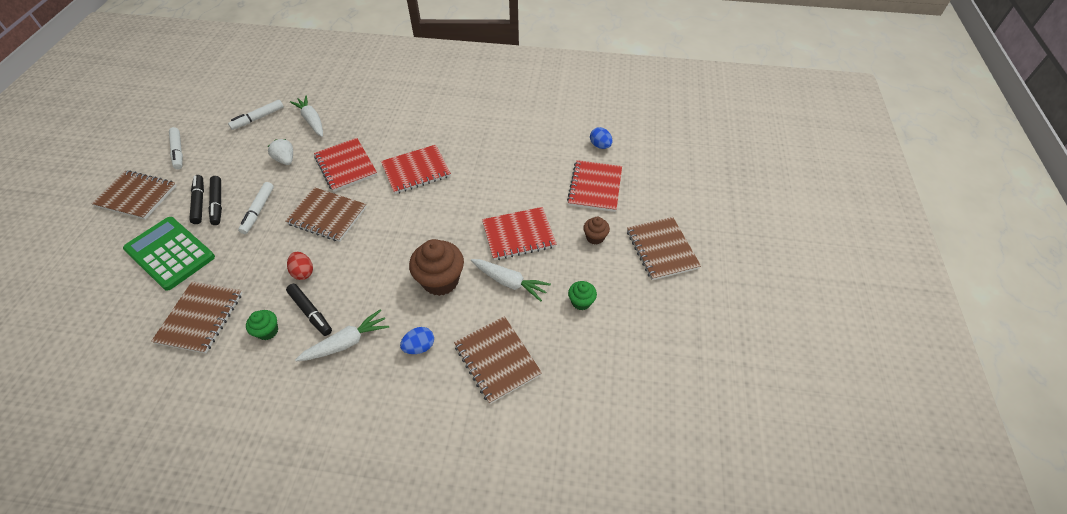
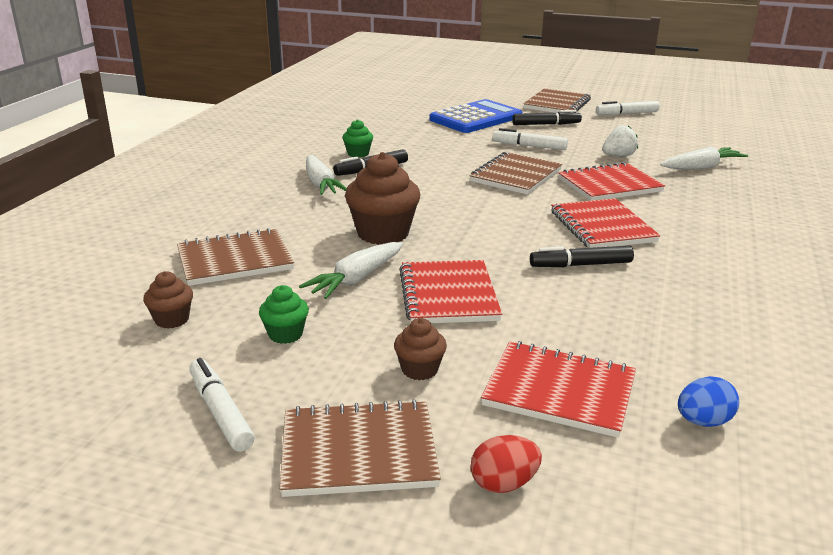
camera: 100 degrees right, 25 degrees down
green calculator [123,217,215,291] -> blue calculator [430,99,522,133]
brown notebook [151,281,243,354] -> none
black marker [209,176,222,225] -> black marker moved to [530,246,634,267]
white marker [228,100,284,130] -> white marker moved to [189,358,254,452]
red egg [287,252,313,280] -> red egg moved to [471,435,542,493]
blue egg [400,327,434,354] -> none
none -> brown cupcake [143,271,193,329]

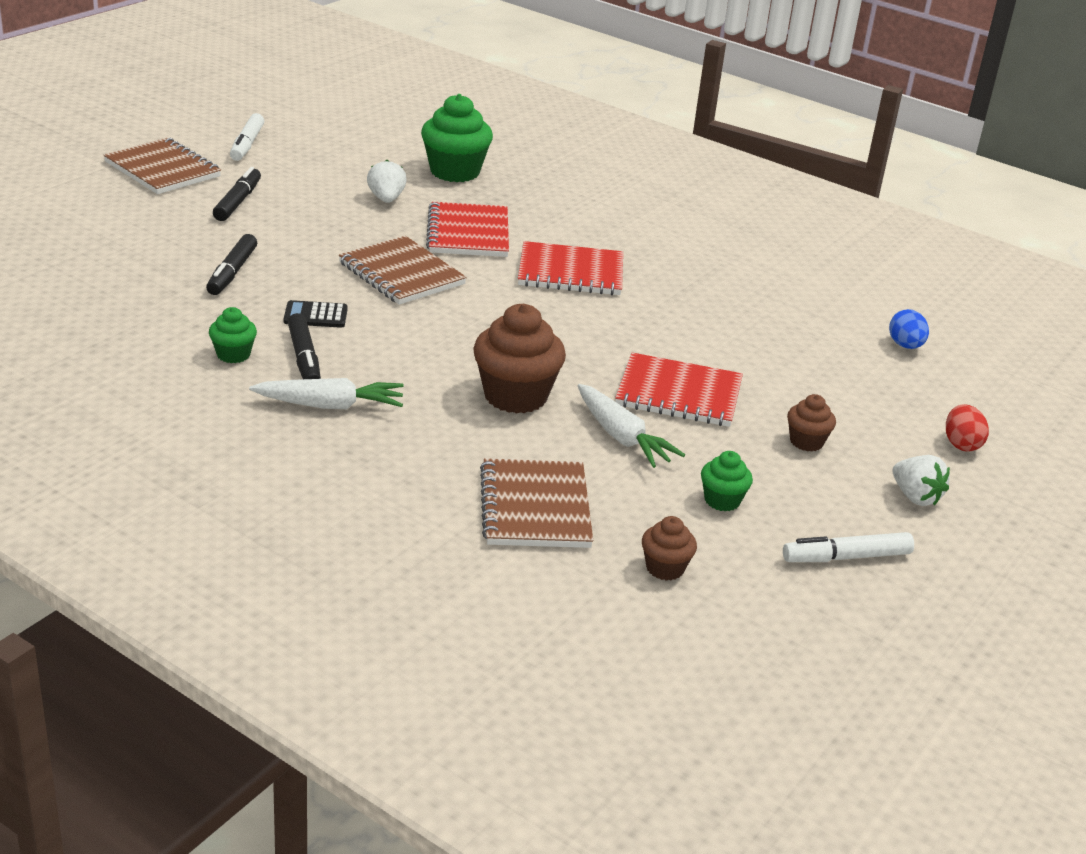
camera: 75 degrees left, 5 degrees up
brown notebook [280,400,441,497] -> white strawberry [893,455,950,506]
blue calculator [430,99,522,133] -> none
red notebook [481,341,636,438] -> none
white marker [493,128,568,150] -> none
black marker [530,246,634,267] -> black marker moved to [206,234,257,295]
white carrot [660,146,748,169] -> green cupcake [421,94,493,182]
none -> black calculator [283,300,348,328]

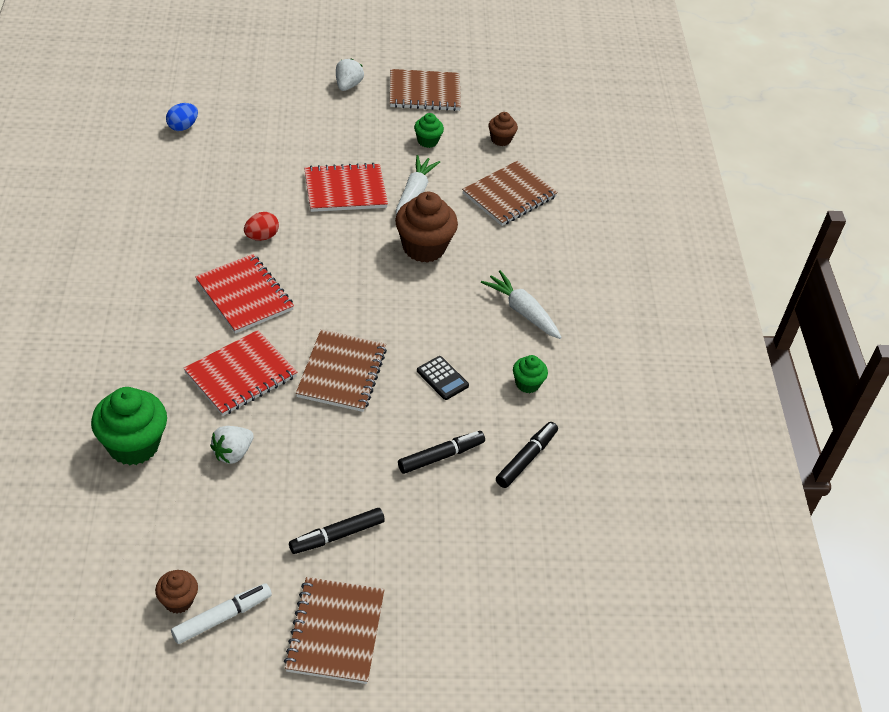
camera: 130 degrees left, 15 degrees up
black marker [288,313,321,379] -> black marker moved to [496,422,558,488]
red notebook [615,353,743,427] -> red notebook turned 75 degrees counterclockwise [304,163,388,212]
white marker [783,532,914,562] -> brown notebook [390,69,461,111]
brown cupcake [787,394,836,452] -> brown cupcake moved to [155,570,198,614]
red egg [946,404,989,452] -> red egg moved to [244,212,279,241]

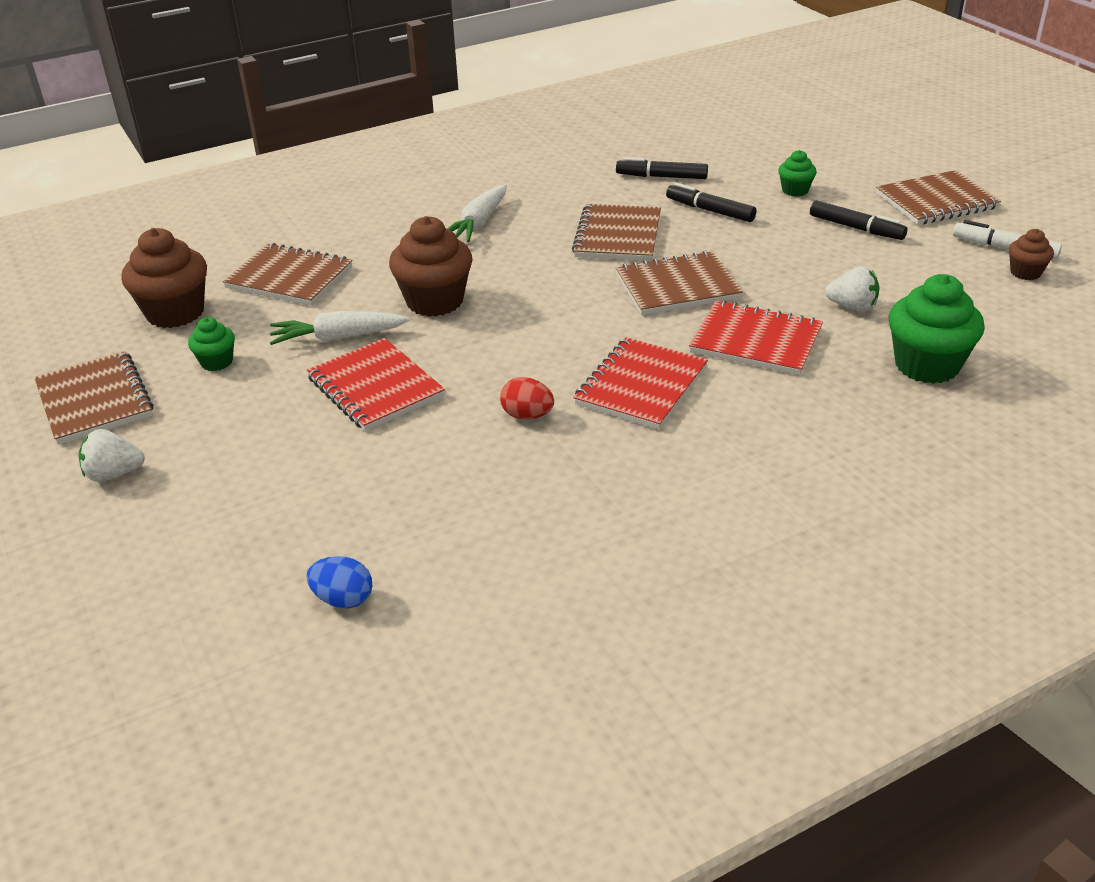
camera: 110 degrees left, 10 degrees down
black calculator [417,356,469,400] -> brown notebook [572,204,661,261]
brown cupcake [488,112,518,146] -> brown cupcake [121,228,207,328], size x1.91
green cupcake [513,355,548,393] -> green cupcake moved to [778,150,817,197]

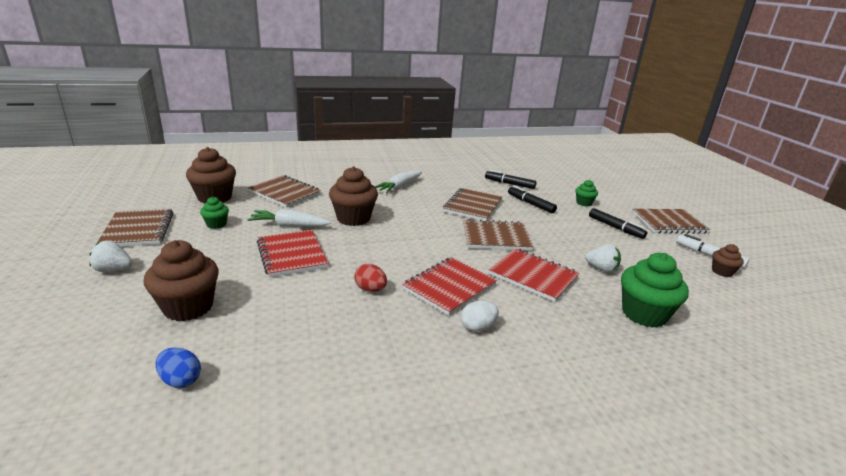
camera: 10 degrees right, 10 degrees down
none -> brown cupcake [144,240,219,321]
none -> white egg [461,301,499,332]

